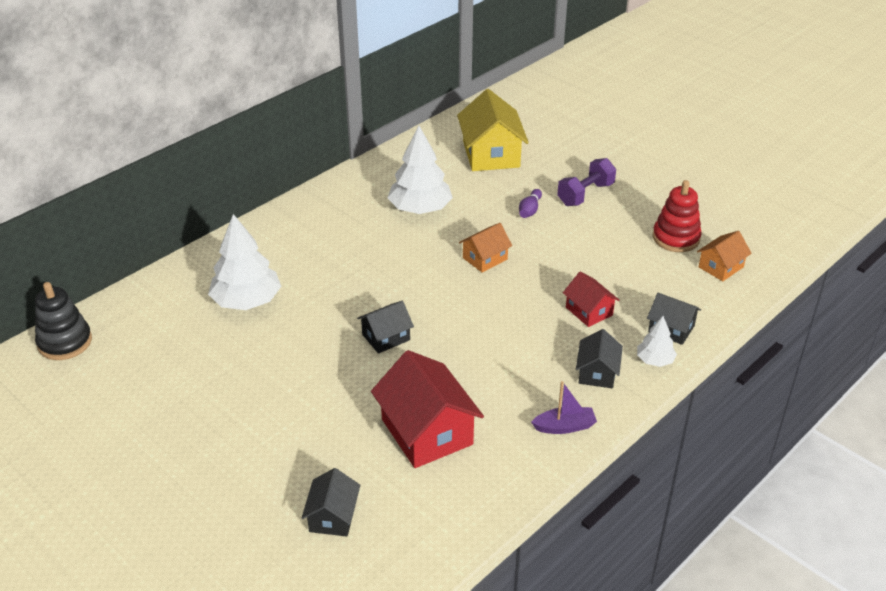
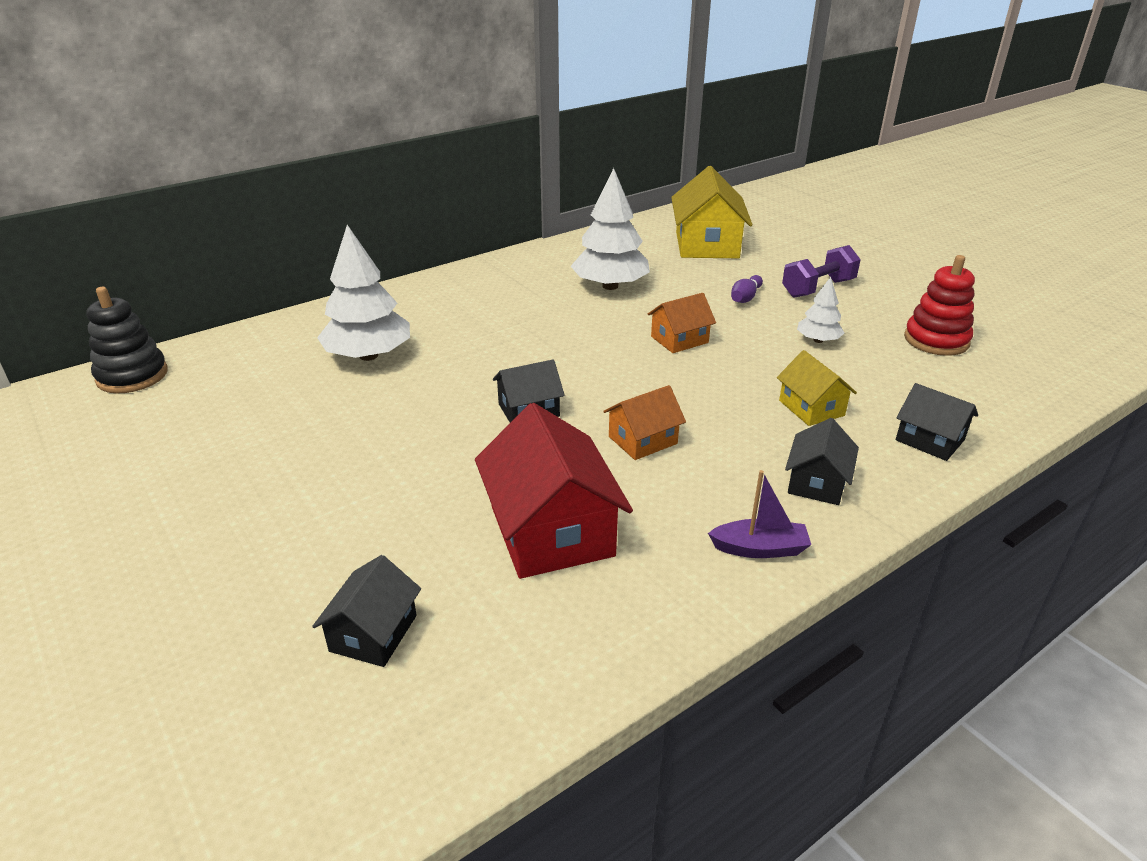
camera: 10 degrees right, 5 degrees down
red house [563,272,619,327] -> yellow house [777,350,857,426]
white tree [637,316,677,367] -> white tree moved to [797,277,844,343]
orange house [697,231,752,281] -> orange house moved to [603,385,686,460]

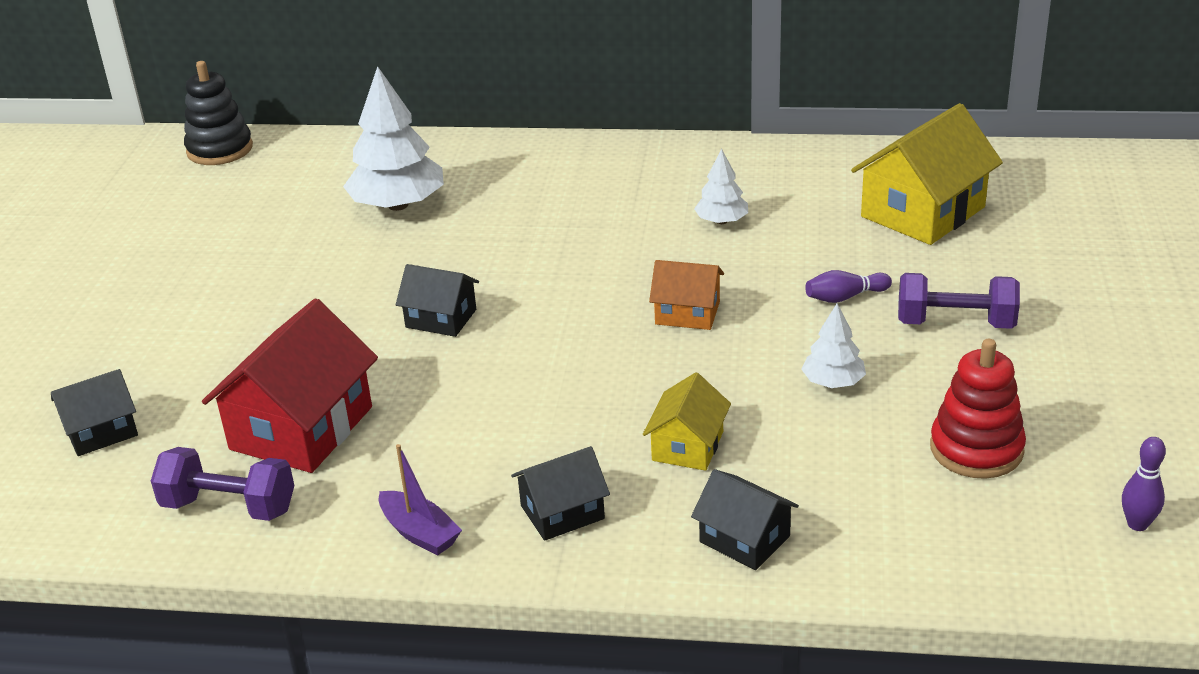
camera: 45 degrees right, 0 degrees up
white tree [571,168,650,290] -> white tree [694,148,748,224], size x0.52
orange house [603,385,686,460] -> none
black house [896,383,978,461] -> black house turned 45 degrees counterclockwise [691,469,799,570]
none -> purple dumbbell [151,447,294,521]
none -> purple bowling pin [1122,437,1166,531]

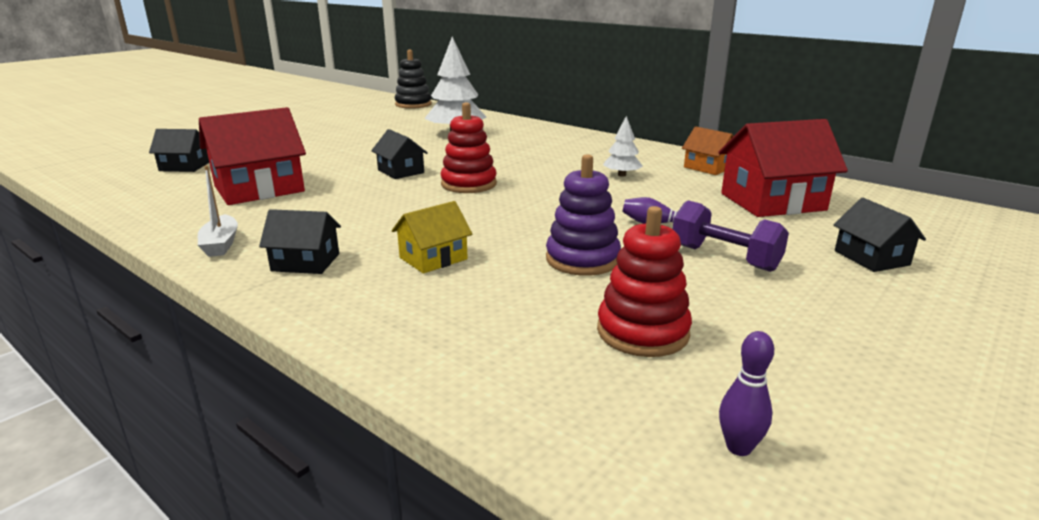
camera: 30 degrees right, 10 degrees down
purple dumbbell [151,447,294,521] -> none
purple boat [379,444,462,556] -> white boat [198,165,238,257]
orange house [649,260,724,330] -> orange house moved to [682,126,733,175]
black house [691,469,799,570] -> black house moved to [834,198,926,272]
white tree [801,304,866,388] -> purple stacking toy [546,154,621,276]
yellow house [851,103,1003,245] -> red house [718,119,848,217]
none -> red stacking toy [441,102,497,193]

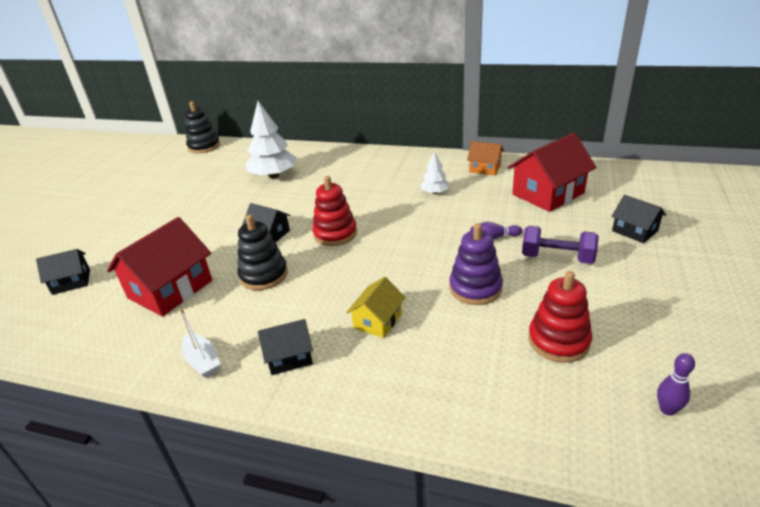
camera: 20 degrees left, 10 degrees up
none -> black stacking toy [237,215,288,290]

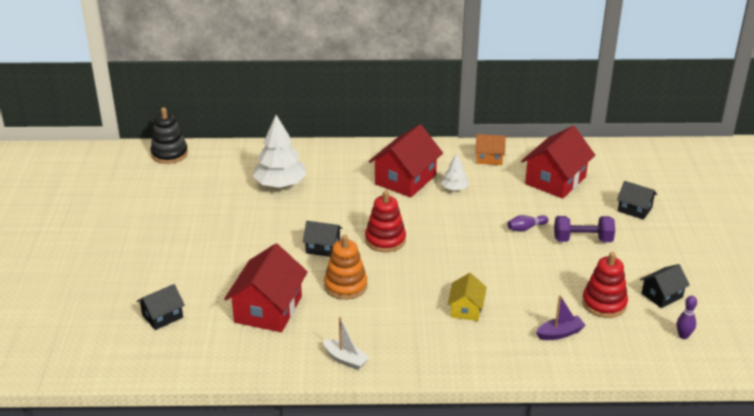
camera: 20 degrees left, 0 degrees up
black stacking toy [237,215,288,290] -> orange stacking toy [324,235,367,300]
black house [258,319,313,375] -> black house moved to [640,264,690,308]
purple stacking toy [449,223,503,305] -> none
none -> red house [369,124,443,198]
none -> purple boat [536,295,585,340]

